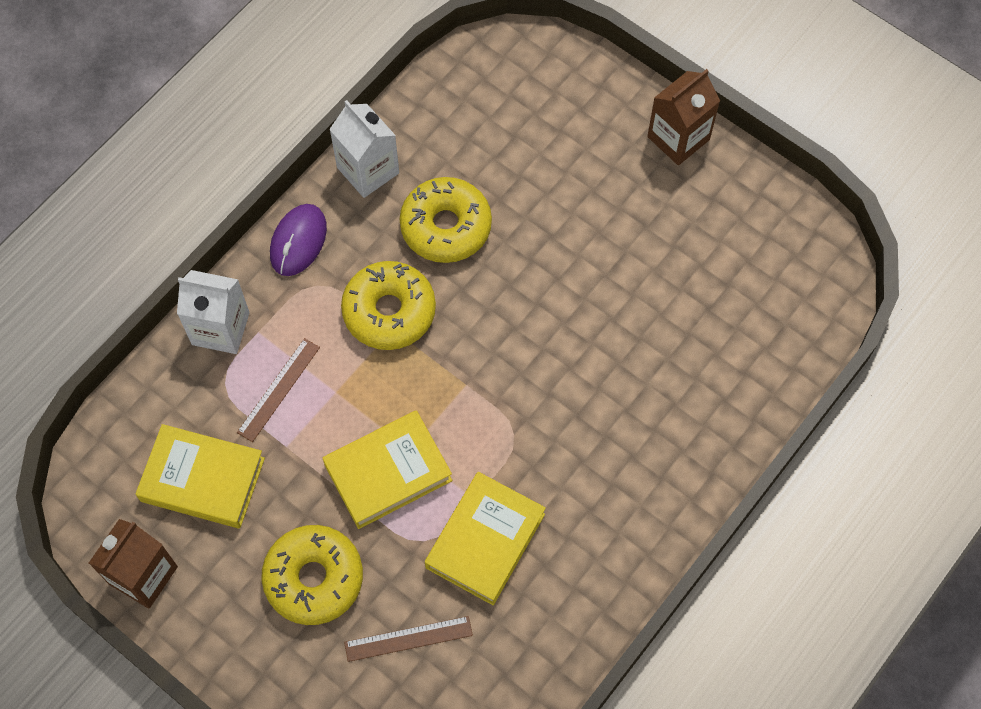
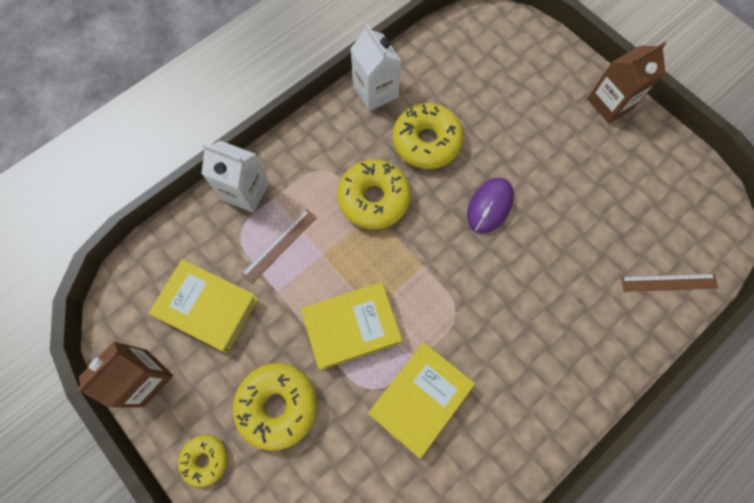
camera: 10 degrees right, 5 degrees up
purple mouse [270,204,327,276] -> purple mouse moved to [467,178,514,234]
brown ruler [344,616,473,662] -> brown ruler moved to [621,274,718,292]
none -> yellow donut [178,435,228,487]

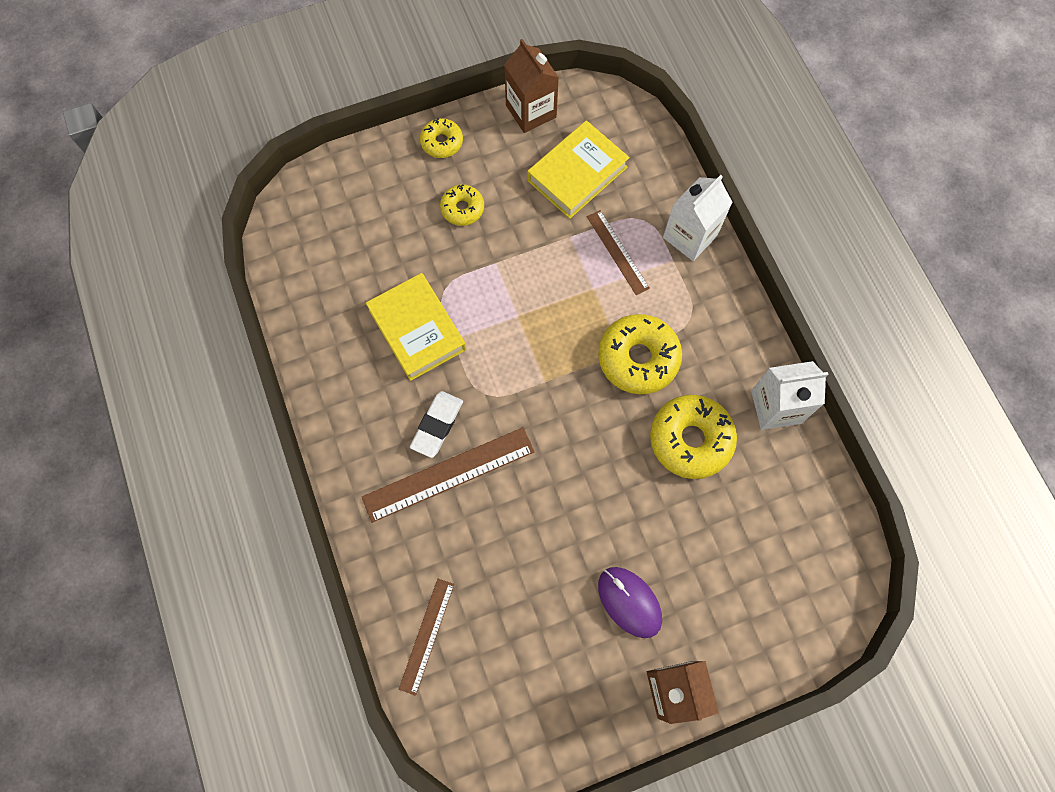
camera: 110 degrees right, 0 degrees up
yellow donut [233,363,317,451] -> yellow donut [440,184,484,226], size x0.57
yellow book [301,282,402,370] -> none
purple mouse [467,178,514,234] -> purple mouse moved to [598,567,662,638]
none -> brown ruler [362,427,535,523]
none -> white eraser [410,391,463,458]

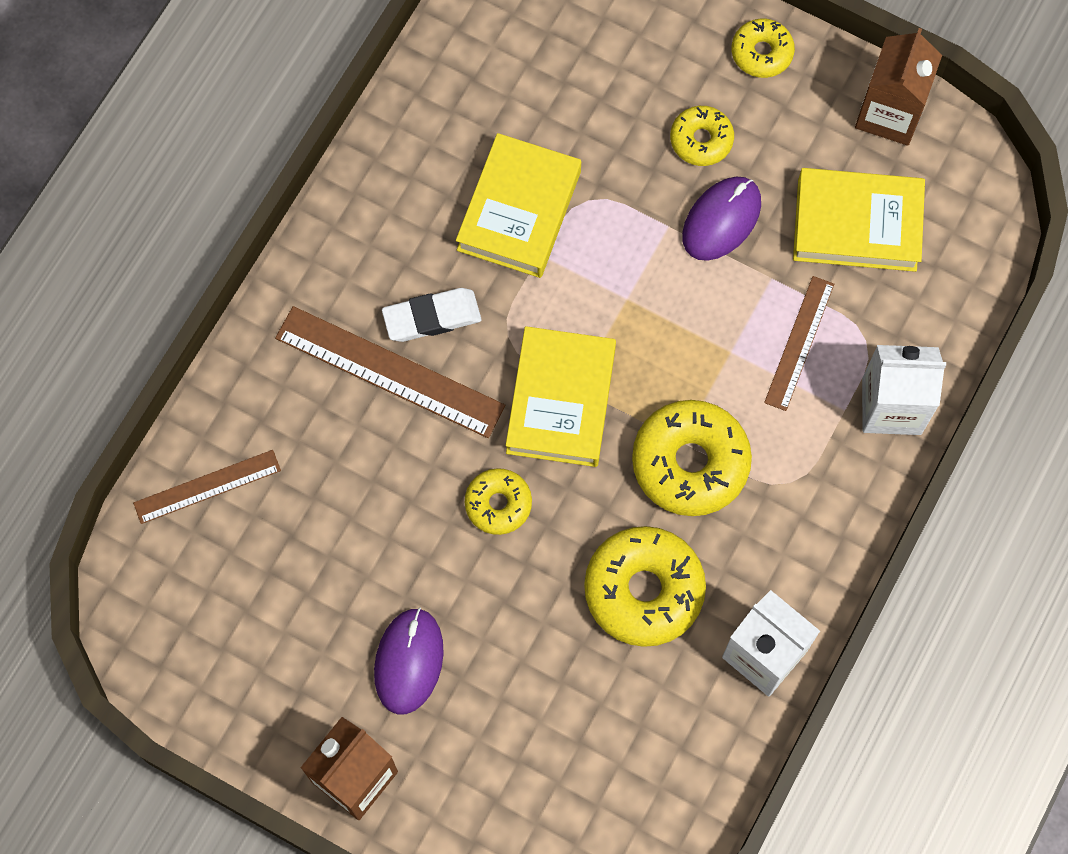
camera: 50 degrees right, 0 degrees up
none -> yellow donut [465,468,532,535]
none -> yellow book [506,326,616,467]
none -> purple mouse [682,177,761,261]

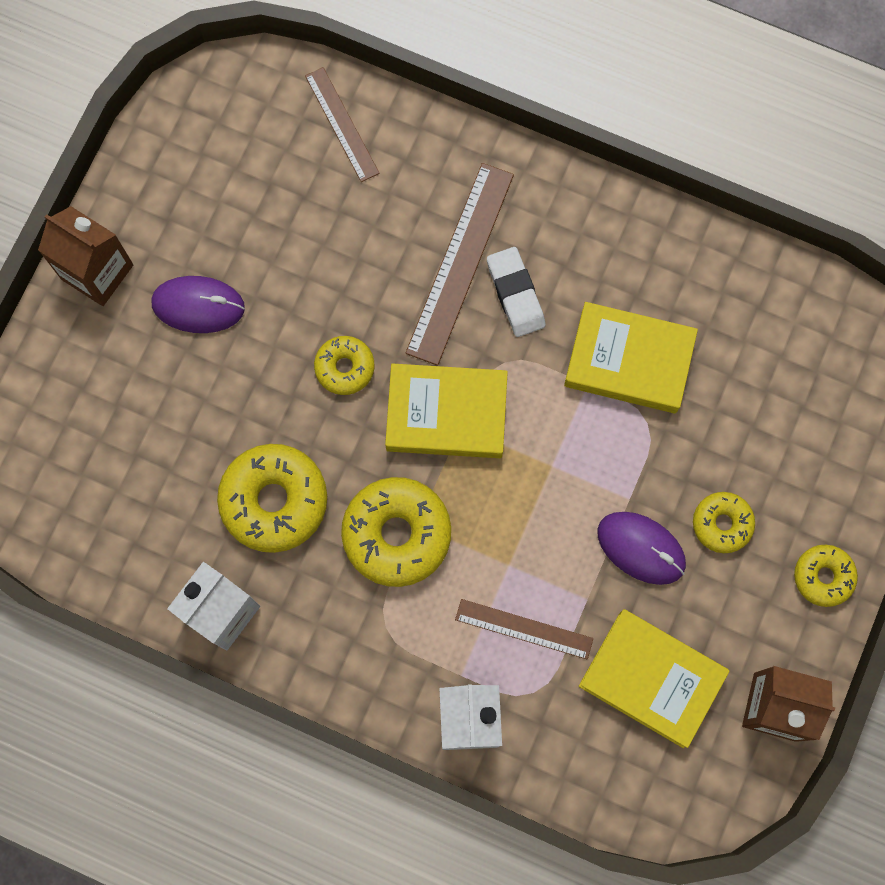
camera: 85 degrees right, 5 degrees up
yellow book [793,168,925,272] -> yellow book turned 60 degrees counterclockwise [579,609,729,748]

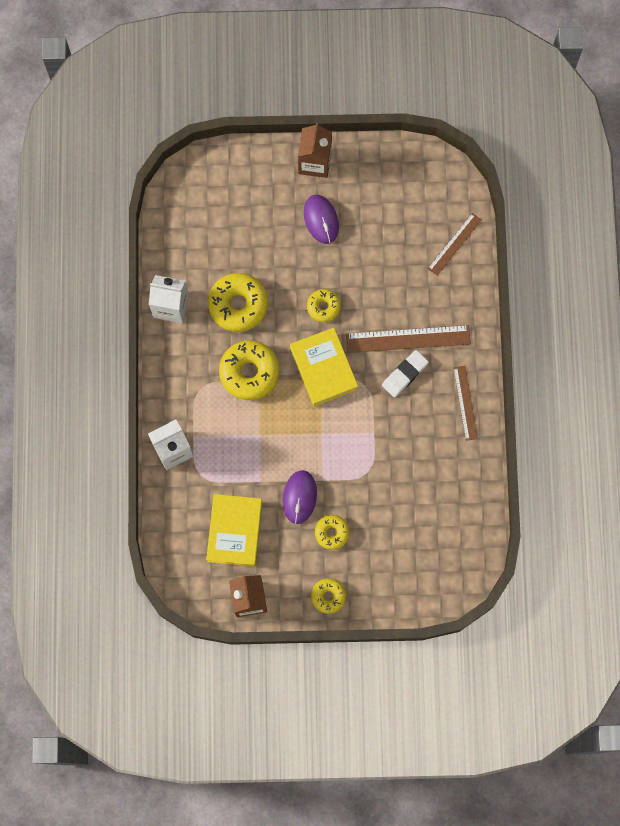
camera: 65 degrees right, 0 degrees up
brown ruler [455,599,593,660] -> brown ruler moved to [453,366,478,441]
yellow book [564,302,698,414] -> none

